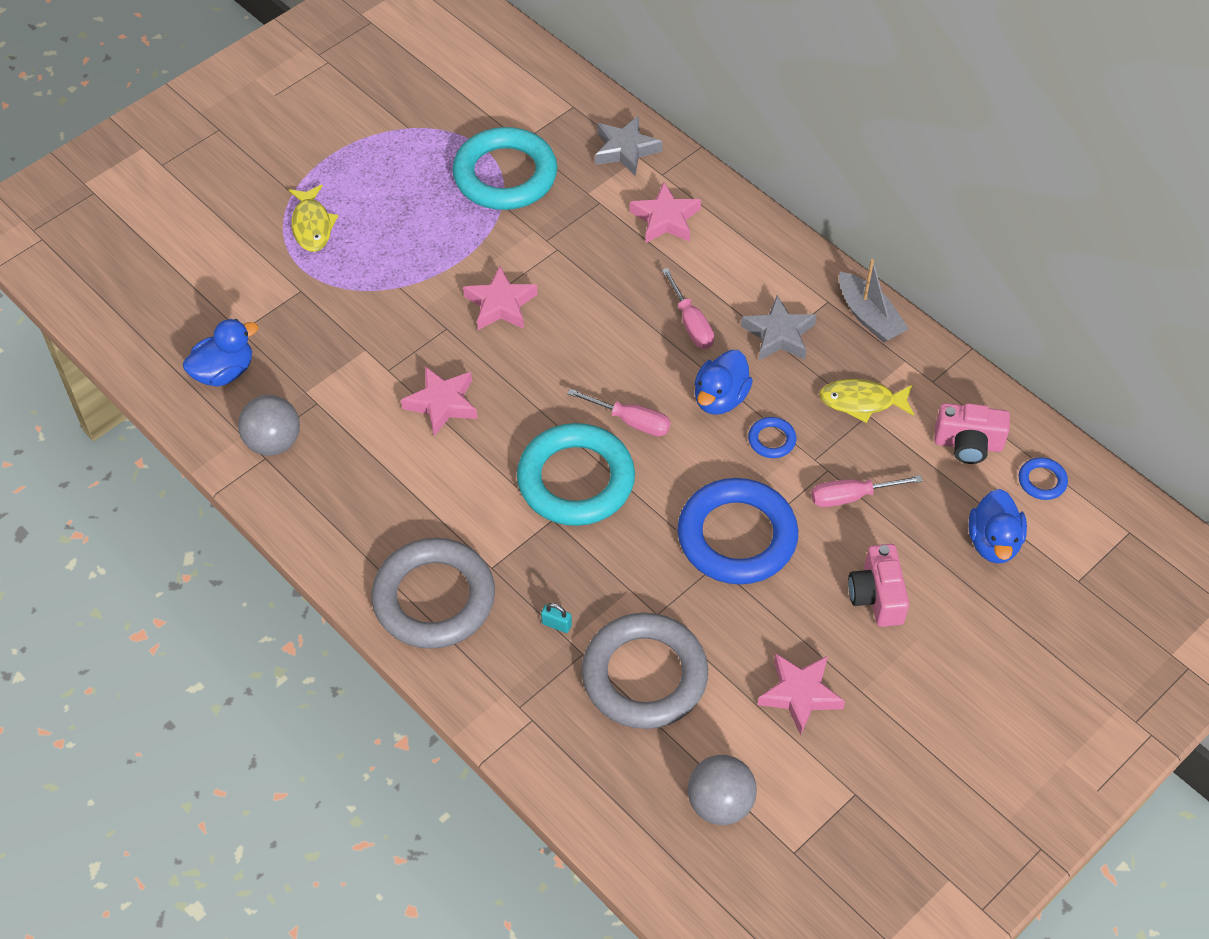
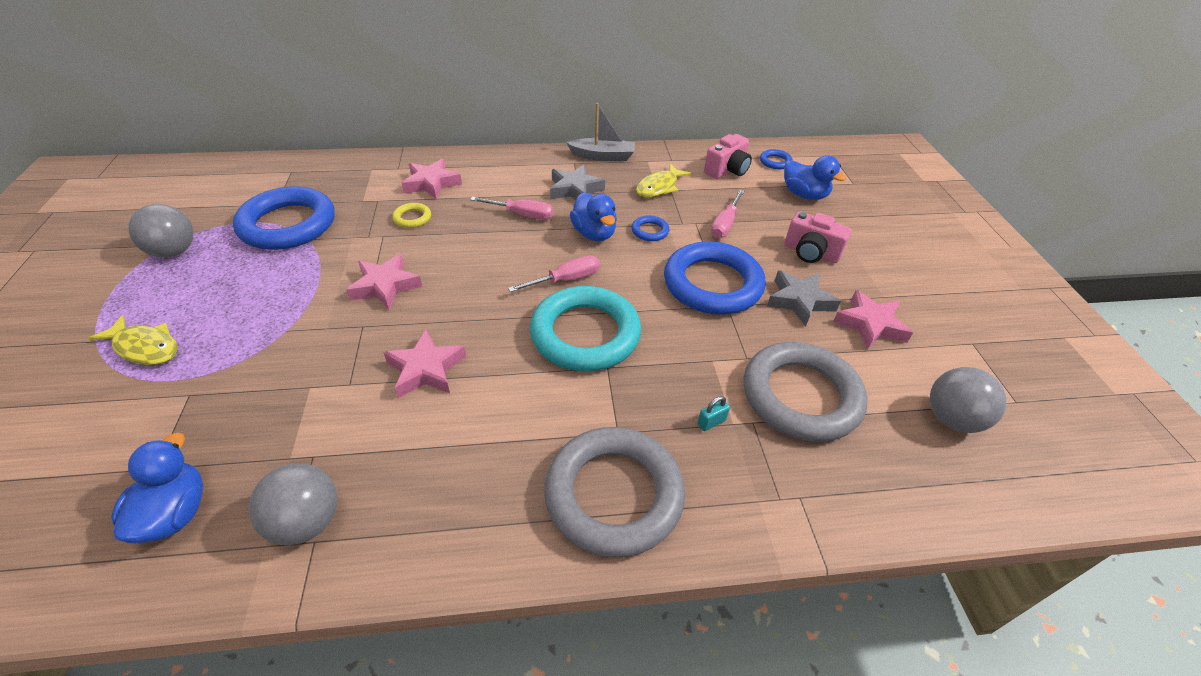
camera: 55 degrees left, 10 degrees down
turquoise ring [452,127,557,210] -> blue ring [233,186,335,250]
grey star [595,116,662,176] -> grey star moved to [767,270,841,326]
none -> grey ball [128,204,194,258]
none -> yellow ring [392,203,431,228]

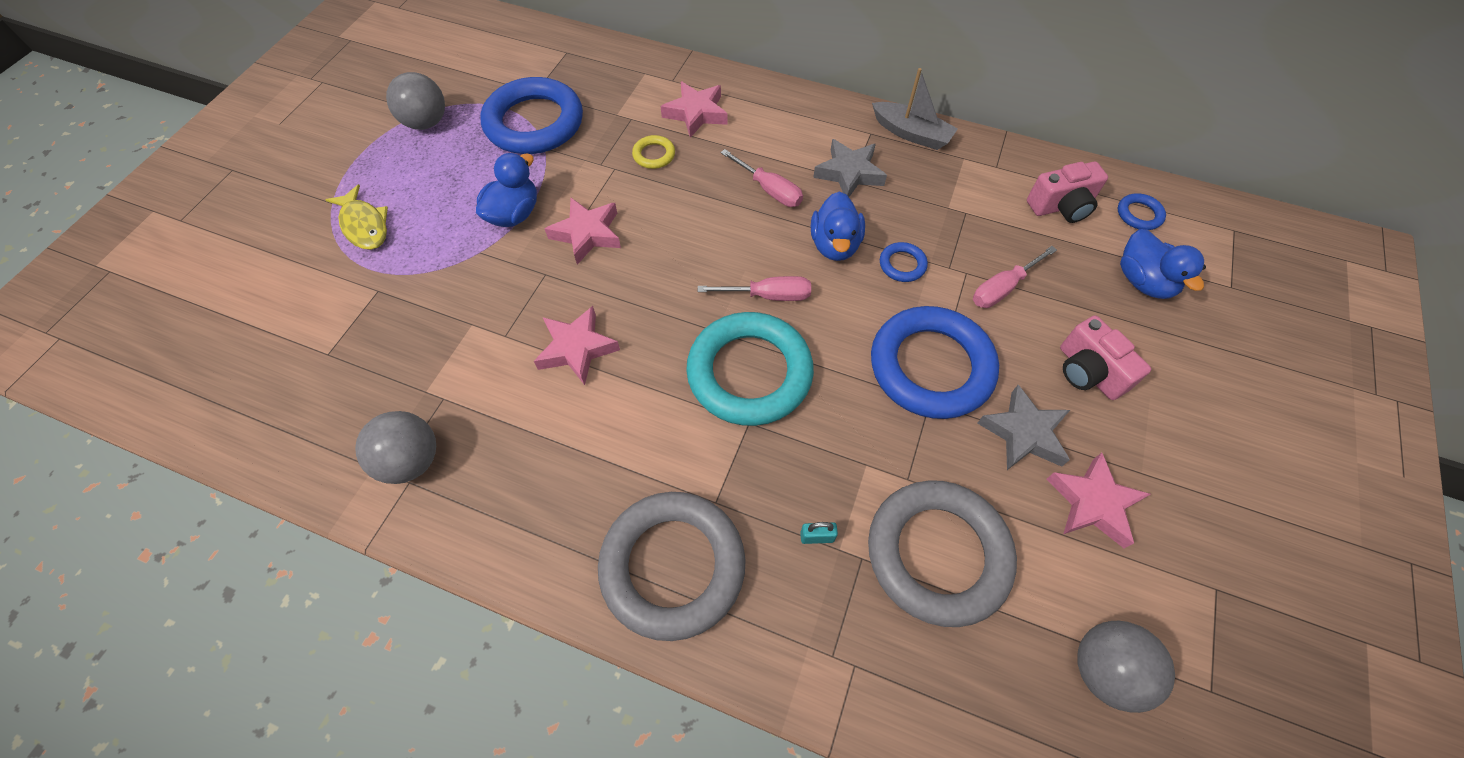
camera: 30 degrees right, 15 degrees up
blue duck [111,433,203,544] -> blue duck moved to [476,153,537,227]
yellow fish [636,164,691,197] -> none

